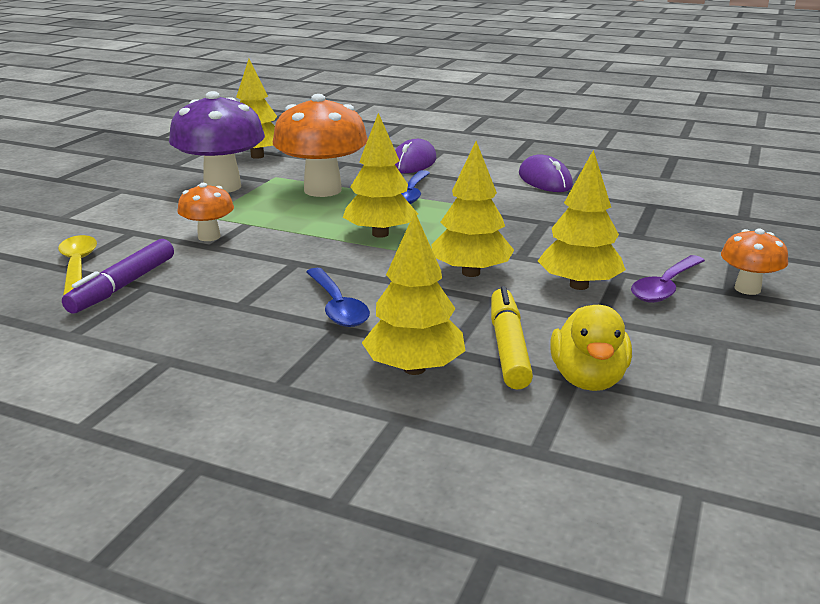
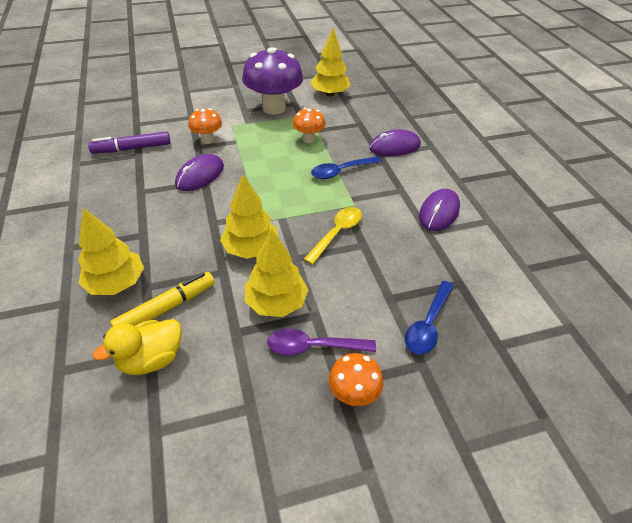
camera: 50 degrees right, 20 degrees up
yellow spoon [58,235,97,296] -> yellow spoon moved to [303,207,362,265]
orange mushroom [273,94,368,197] -> orange mushroom [293,108,326,143], size x0.51
blue spoon [306,268,370,327] -> blue spoon moved to [405,281,454,355]
yellow tree [343,113,418,238] -> none
none -> purple mouse [175,154,224,191]

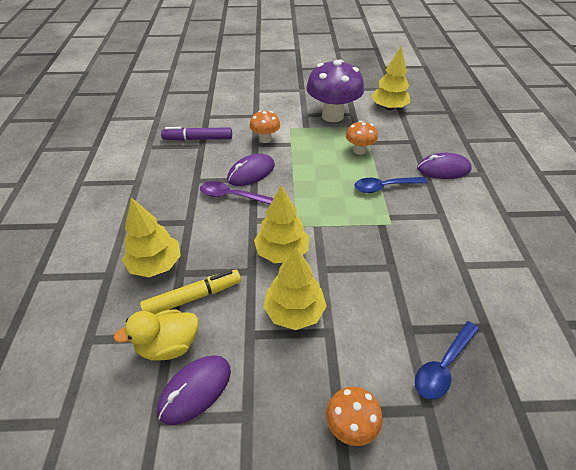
camera: 15 degrees right, 0 degrees up
purple spoon [267,328,376,355] -> purple spoon moved to [200,181,273,204]
yellow spoon [303,207,362,265] -> none
purple mouse [419,189,460,231] -> purple mouse moved to [157,355,231,425]

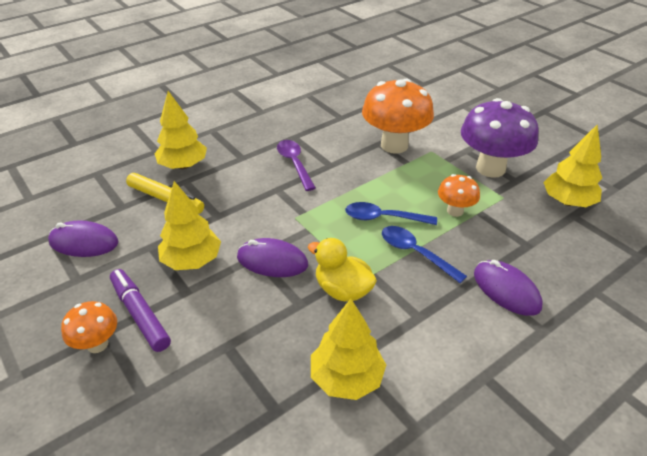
camera: 55 degrees right, 5 degrees down
yellow duck [114,309,198,361] -> yellow duck moved to [308,238,377,302]
purple marker [161,127,232,141] -> purple marker moved to [110,269,171,352]
purple mouse [227,154,275,186] -> purple mouse moved to [237,238,308,277]
orange mushroom [250,111,280,143] -> orange mushroom [362,79,434,154], size x1.94
yellow tree [254,185,309,263] -> yellow tree moved to [311,299,386,400]
blue spoon [415,321,479,400] -> blue spoon moved to [345,202,437,225]

